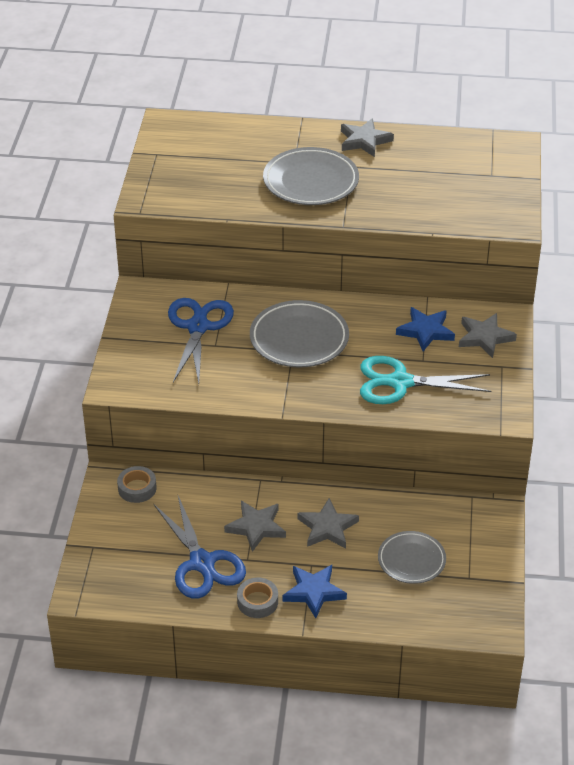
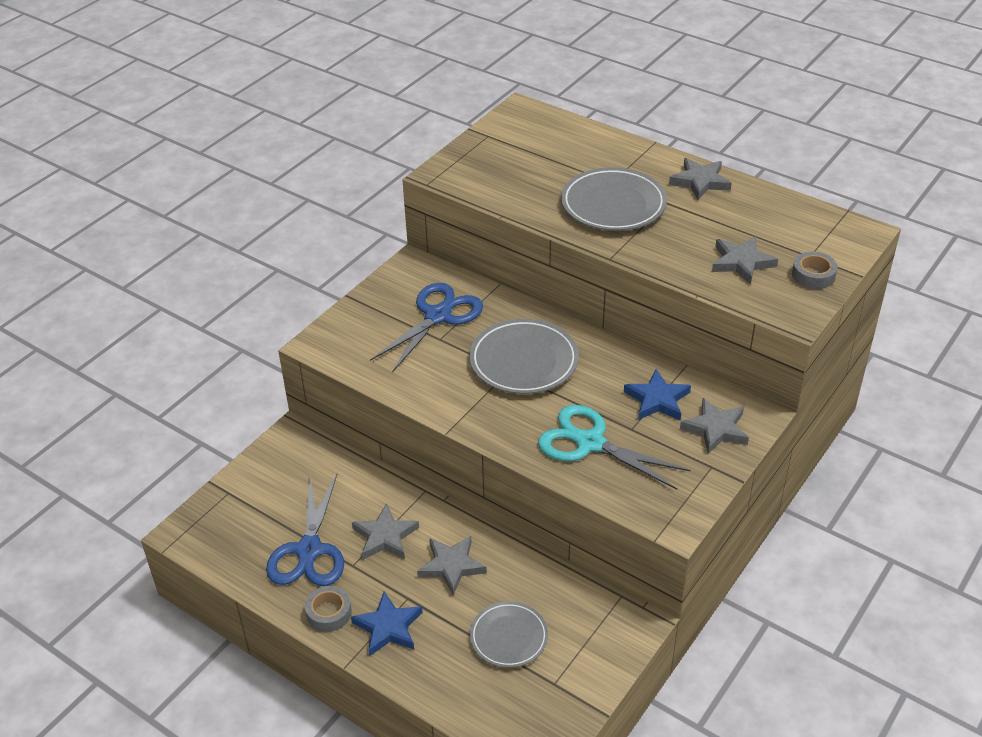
camera: 30 degrees right, 0 degrees up
grey tape [117,466,157,503] -> grey tape moved to [792,251,838,289]
none -> grey star [712,236,778,284]

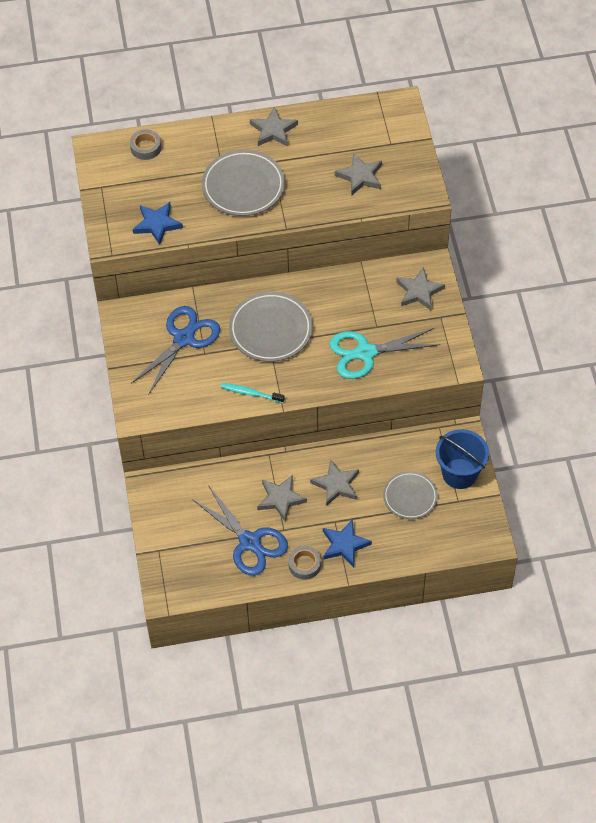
camera: 45 degrees left, 15 degrees up
blue scissors [370,283,483,373] -> blue scissors turned 45 degrees clockwise [131,306,220,394]
blue star [624,369,691,420] -> blue star moved to [133,202,183,245]
grey tape [792,251,838,289] -> grey tape moved to [130,129,161,160]
none -> turquoise toothbrush [221,383,285,403]
none -> blue bucket [436,429,489,489]

